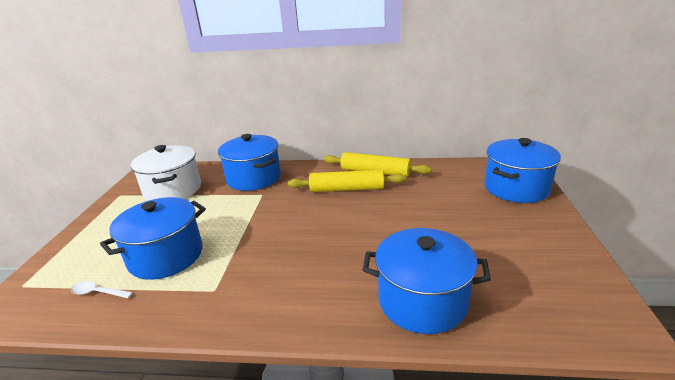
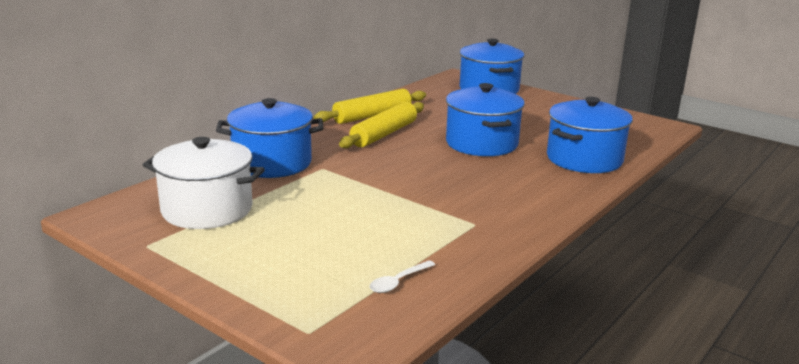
camera: 60 degrees left, 5 degrees down
blue pot [100,197,206,280] -> blue pot moved to [446,83,525,156]

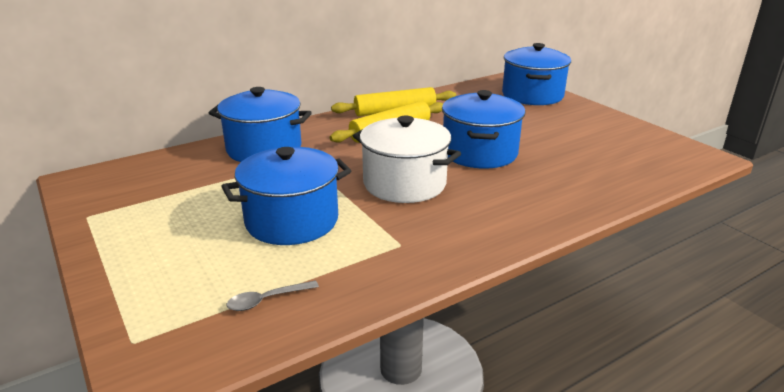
camera: 20 degrees right, 5 degrees up
white pot [143,137,265,229] -> white pot moved to [353,116,461,203]
white spoon [370,260,435,293] -> grey spoon [227,280,319,311]
blue pot [547,97,633,173] -> blue pot moved to [221,147,351,245]

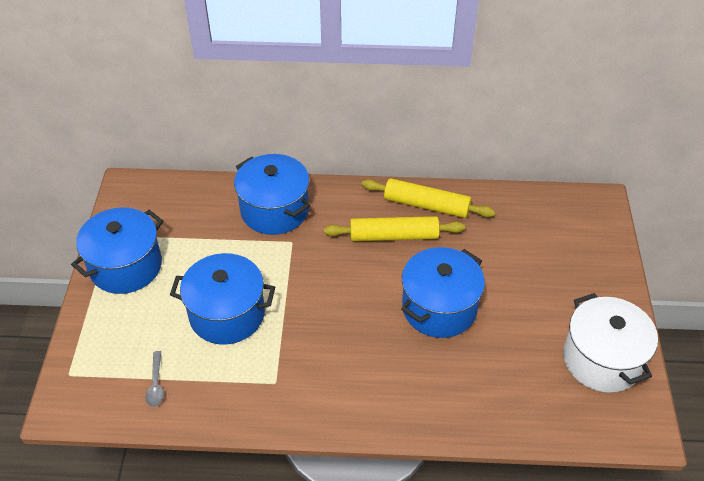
camera: 35 degrees right, 20 degrees up
grey spoon [227,280,319,311] -> grey spoon turned 105 degrees counterclockwise [145,351,164,407]
white pot [353,116,461,203] -> white pot moved to [563,293,658,393]
blue pot [502,43,571,105] -> blue pot moved to [71,207,163,294]

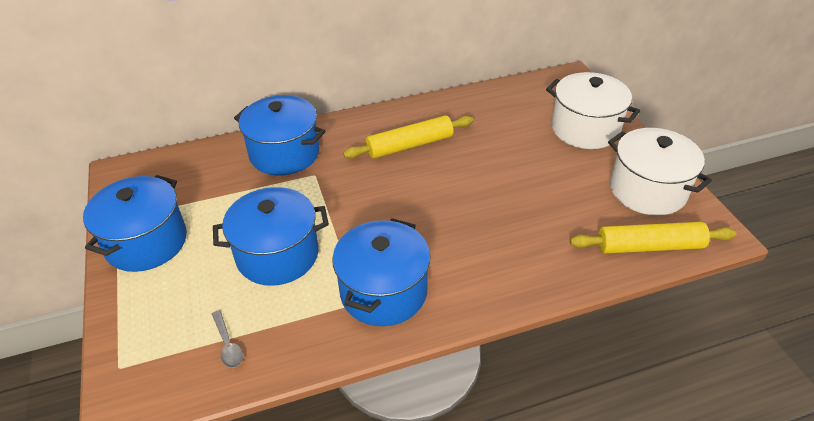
camera: 20 degrees left, 5 degrees down
yellow rolling pin [362,178,495,218] -> yellow rolling pin moved to [570,222,736,254]
blue pot [401,247,485,338] -> blue pot moved to [332,218,431,326]
none -> white pot [546,72,640,149]

